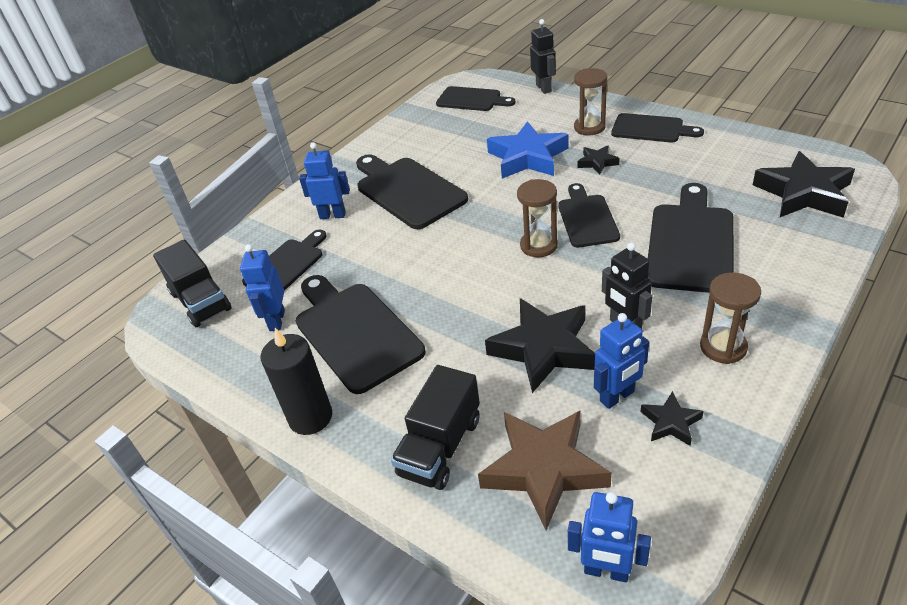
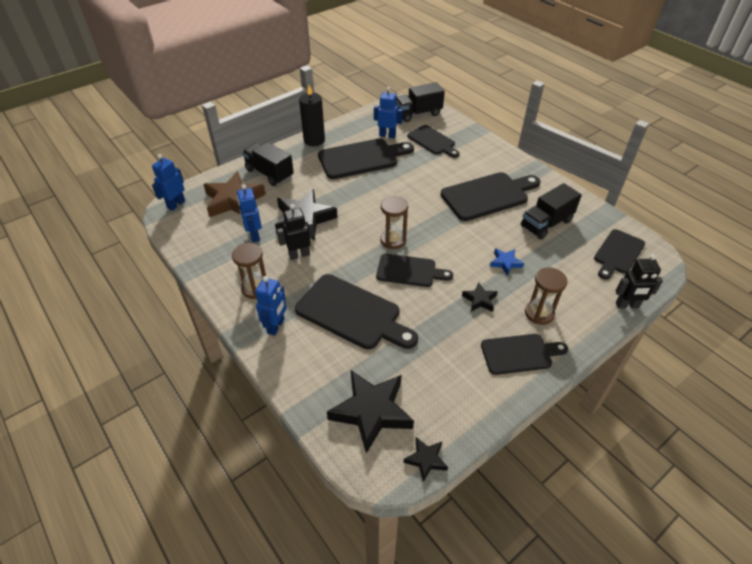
camera: 100 degrees right, 5 degrees up
blue robot [299,142,350,219] -> blue robot moved to [255,276,287,336]
blue star [487,121,569,178] -> blue star [490,248,524,276], size x0.49
black cutting board [611,113,704,142] -> black cutting board turned 135 degrees counterclockwise [481,334,568,375]
black star [641,391,704,446] -> black star moved to [403,437,448,482]
none -> black truck [521,183,582,240]

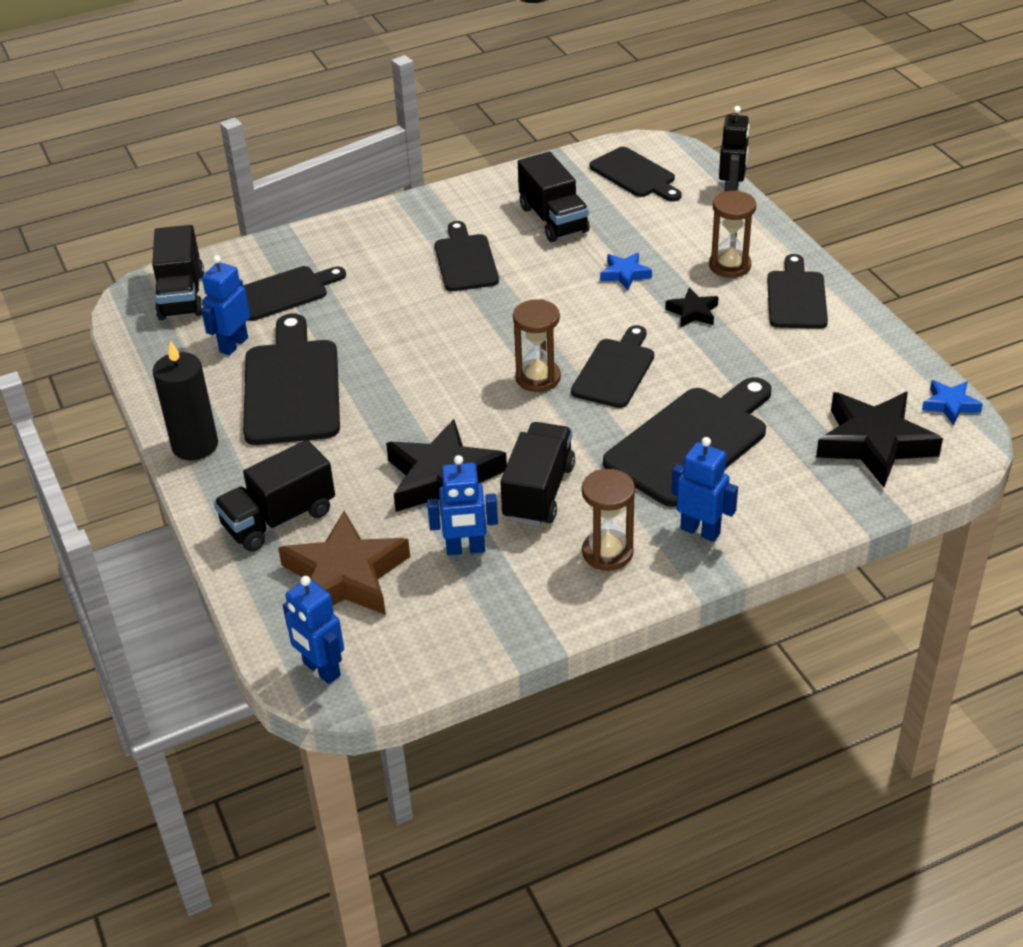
camera: 75 degrees left, 5 degrees down
black robot [277,204,315,260] -> black truck [500,422,575,526]
black star [403,437,448,482] -> blue star [922,380,983,425]
black cutting board [441,172,540,221] -> black cutting board [435,221,499,291], size x0.64

